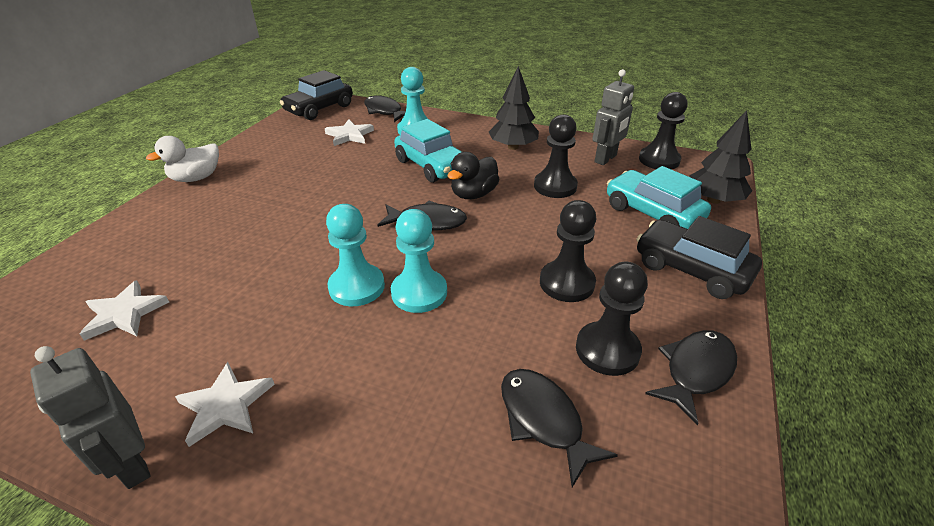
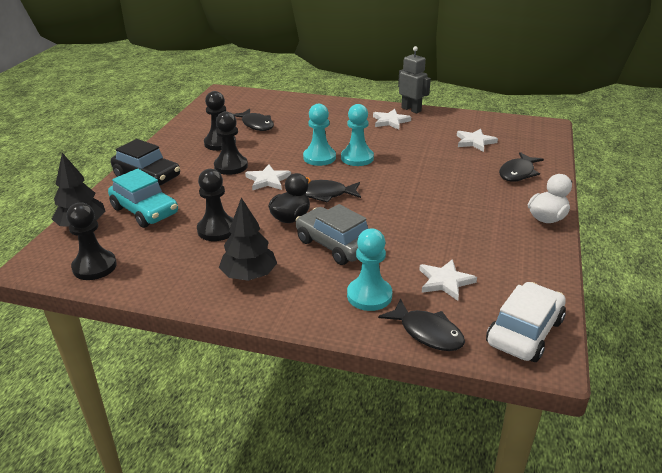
camera: 175 degrees right, 5 degrees down
black car [280,70,353,120] -> white car [486,282,566,362]
turquoise car [394,119,462,183] -> grey car [296,204,368,265]
grey robot [593,69,634,165] -> none
black fish [645,330,737,426] -> black fish moved to [499,152,544,182]
none -> white star [245,164,291,191]

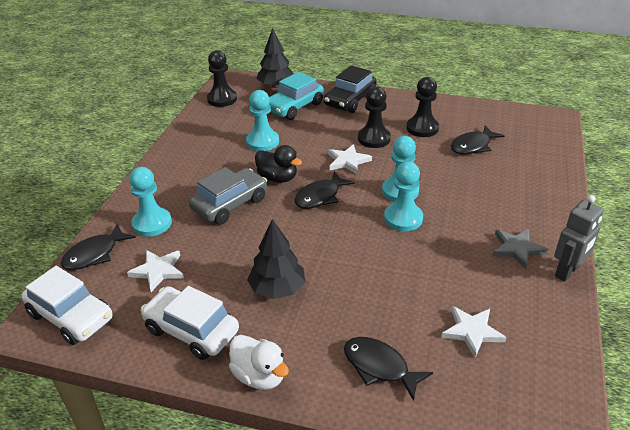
camera: 90 degrees right, 5 degrees up
black pawn [197,169,233,241] -> turquoise pawn [246,90,279,151]
black tree [219,198,277,281] -> black tree moved to [247,219,305,299]
black fish [305,180,361,203] -> black fish turned 135 degrees counterclockwise [294,171,355,209]
white star [373,109,411,130] -> grey star [493,229,549,269]
none -> white car [140,286,239,360]

